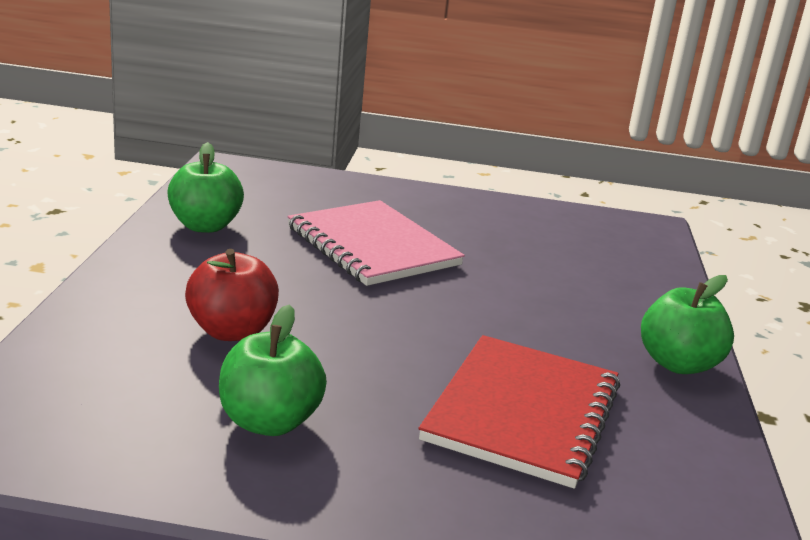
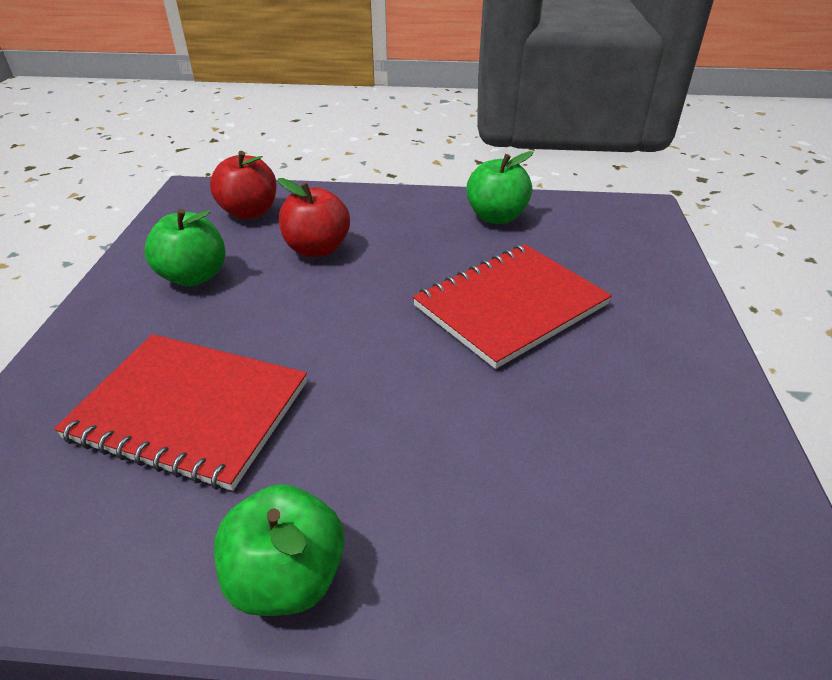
camera: 90 degrees right, 15 degrees up
pink notebook [287,200,465,286] -> red notebook [413,244,612,369]
none -> red apple [210,151,277,219]

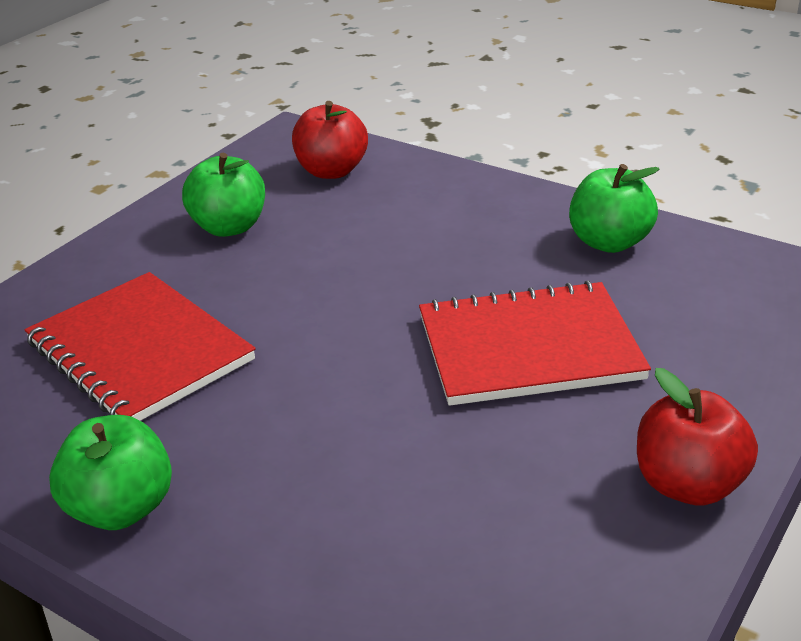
camera: 30 degrees right, 5 degrees down
red apple [278,178,350,257] -> red apple moved to [637,368,758,506]

